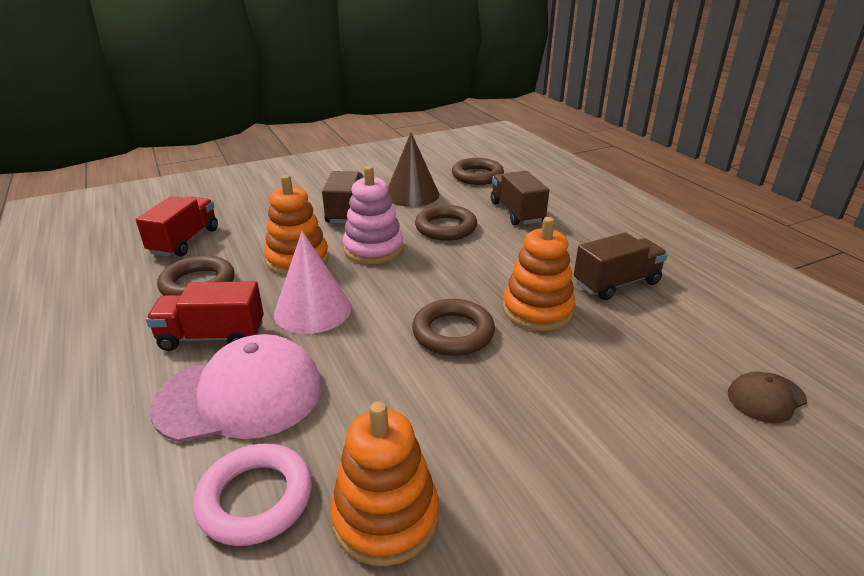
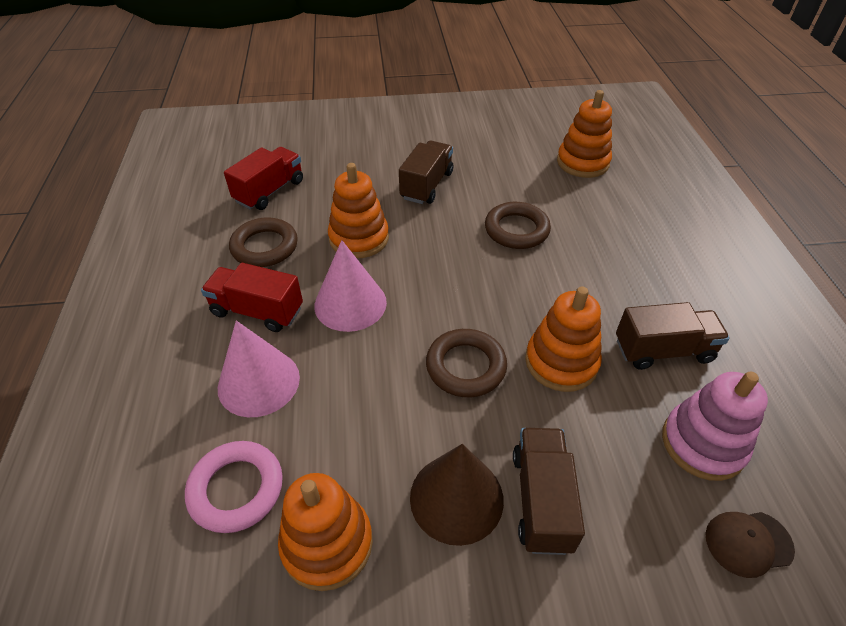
camera: 20 degrees right, 15 degrees up
pink cap [150,334,322,443] -> pink cone [218,321,300,417]
pink stacking toy [343,166,403,264] -> pink stacking toy moved to [662,372,768,481]
brown cone [388,133,440,207] -> brown cone moved to [410,444,504,546]
brown ring [452,158,504,185] -> orange stacking toy [557,90,612,178]
brown truck [491,171,549,225] -> brown truck moved to [513,428,585,555]

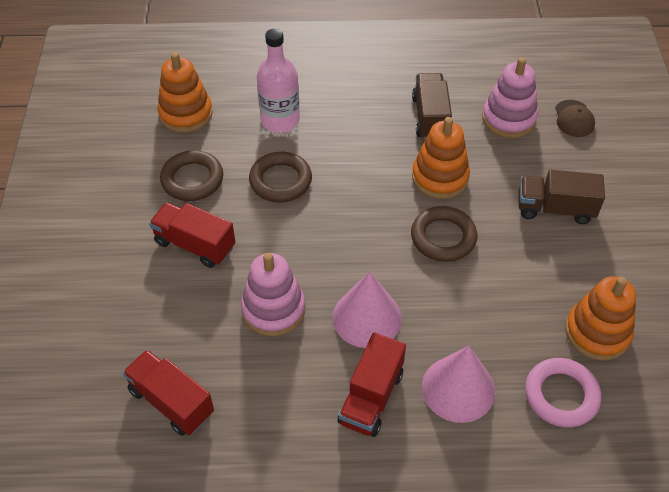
camera: 85 degrees left, 5 degrees up
brown ring [229,217,298,267] -> brown ring moved to [160,150,223,201]
orange stacking toy [328,163,389,258] -> pink stacking toy [241,253,305,336]
brown truck [399,141,453,204] -> red truck [149,202,235,268]
brown cone [410,444,504,546] -> none
none -> pink bottle [257,29,300,132]

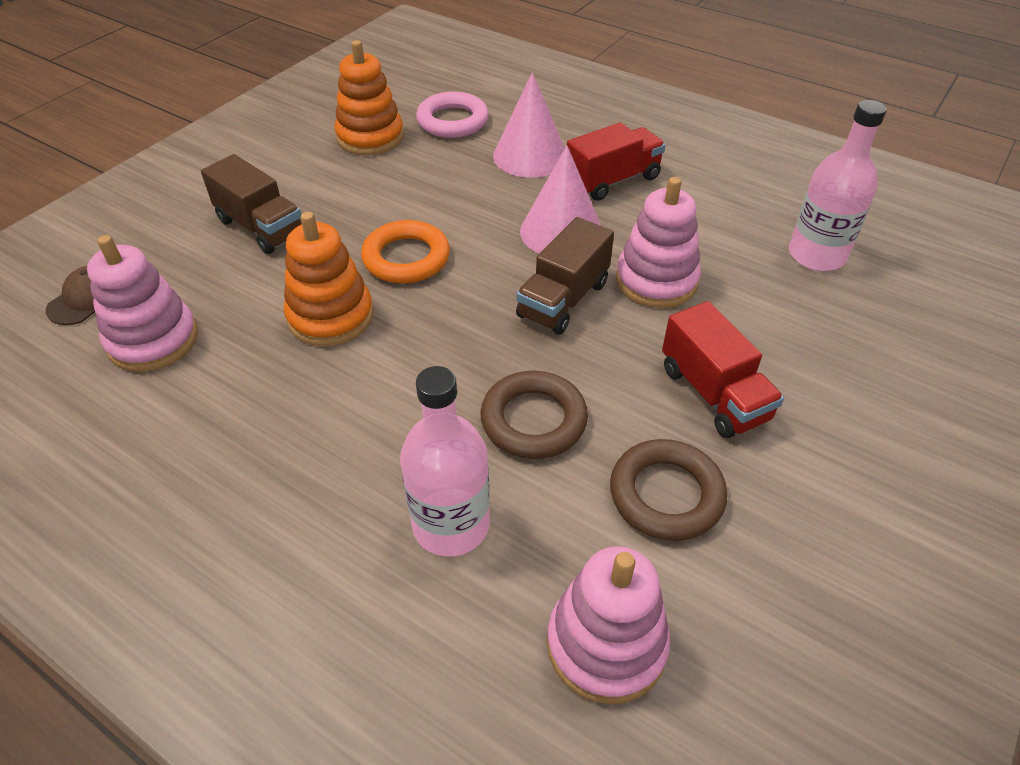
camera: 145 degrees left, 5 degrees down
red truck [123,349,214,435] -> pink bottle [789,100,887,271]
orange stacking toy [157,52,213,133] -> pink stacking toy [547,546,670,704]
brown ring [411,206,477,262] -> orange ring [361,220,450,283]
brown truck [412,73,452,140] -> brown truck moved to [516,217,614,335]

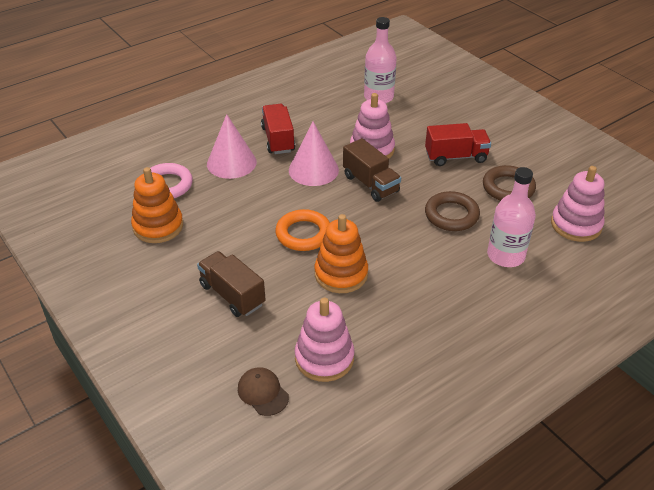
camera: 70 degrees left, 5 degrees down
brown truck [201,154,302,254] -> brown truck turned 105 degrees counterclockwise [197,251,266,317]

